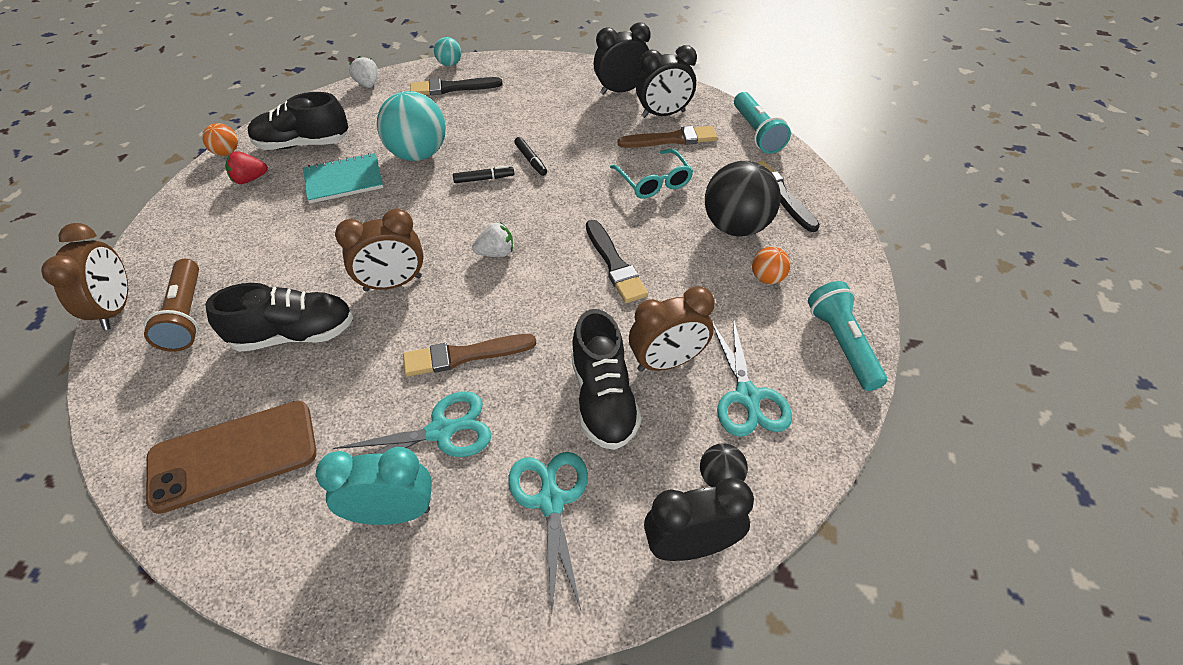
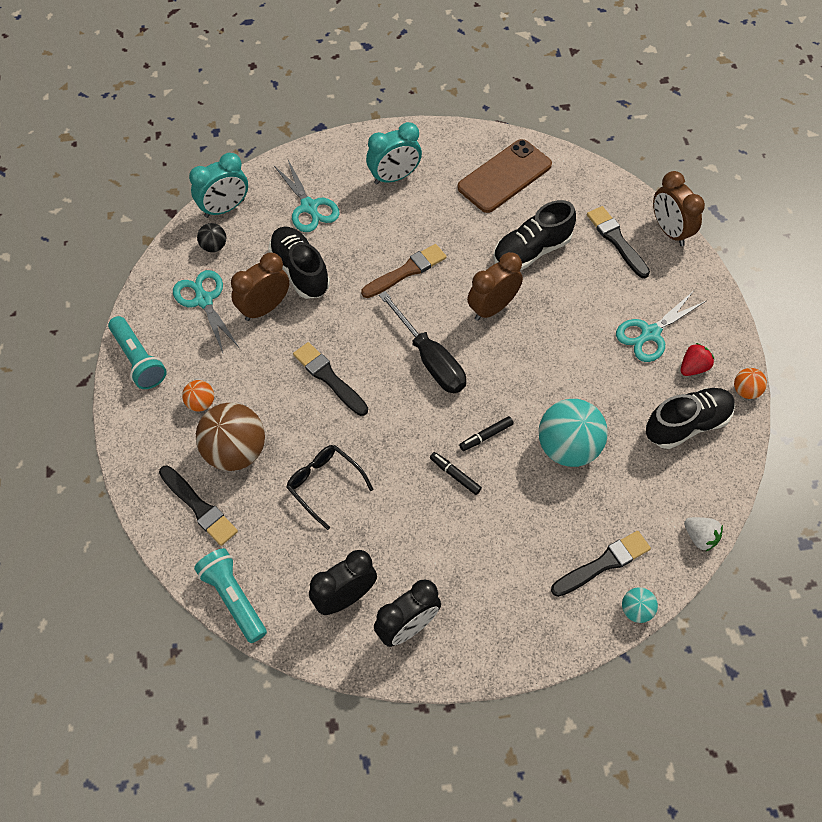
camera: 160 degrees right, 10 degrees up
brown flashlight [144,259,199,352] -> black brush [587,206,650,278]
turquoise notebook [303,153,383,204] -> none
turquoise scissors [333,391,491,457] -> turquoise scissors moved to [616,292,706,362]
white strawberry [472,222,513,257] -> black screwdriver [379,291,466,393]
turquoise glasses [610,149,693,199] -> black glasses [286,445,374,530]
brown brush [618,126,717,148] -> none
black clock [644,478,754,561] -> turquoise clock [189,153,248,218]
black ball [705,161,781,237] -> brown ball [196,403,265,471]

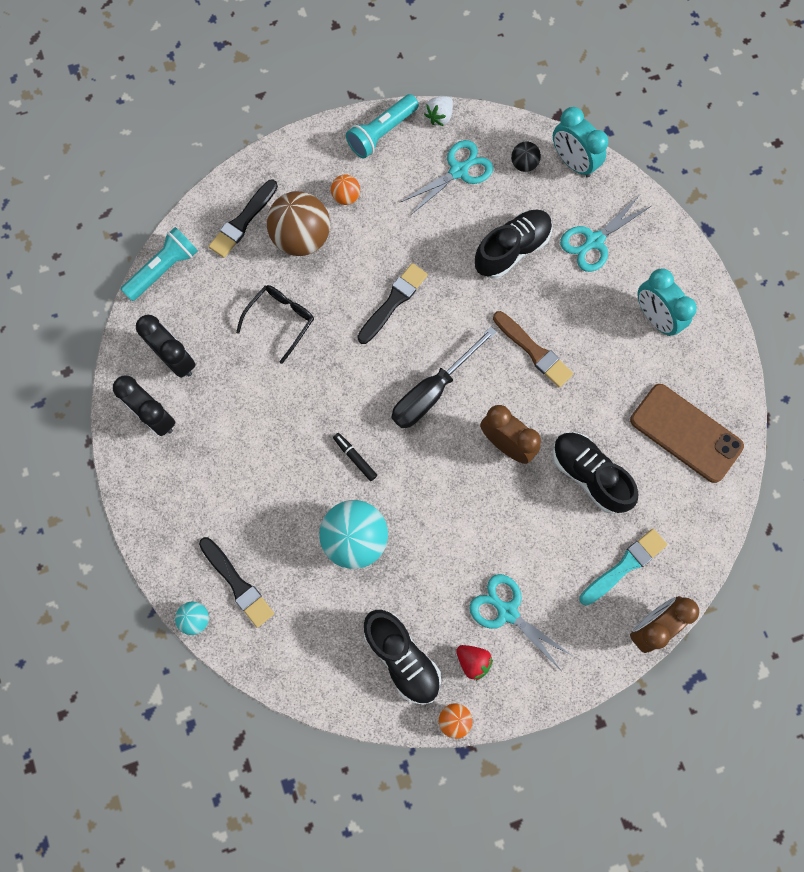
camera: 80 degrees right, 15 degrees up
brown clock [231,253,289,321] -> none
black marker [430,452,482,495] -> none
black brush [587,206,650,278] -> turquoise brush [579,529,667,606]
white strawberry [684,517,723,551] -> white strawberry moved to [424,96,453,126]

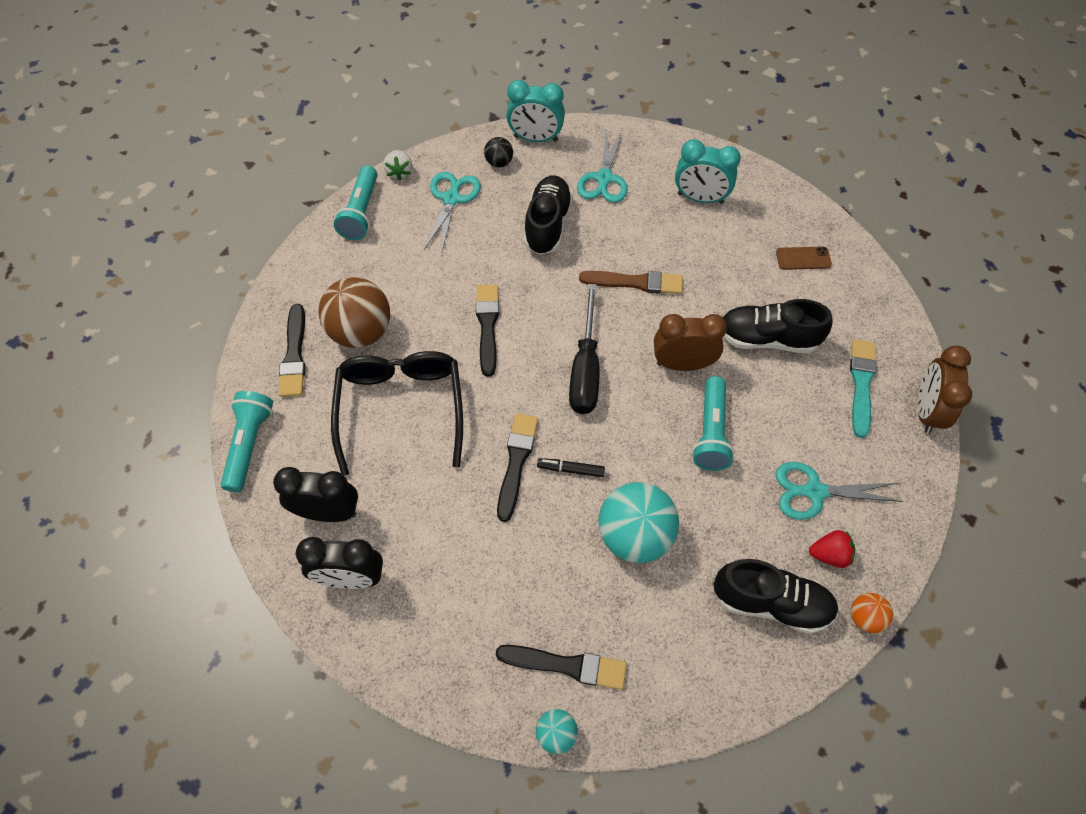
camera: 40 degrees left, 15 degrees down
black glasses [236,285,314,364] -> black glasses [331,351,463,476], size x1.73
orange ball [331,174,360,205] -> none
brown phone [630,384,744,483] -> brown phone [776,247,832,270], size x0.49
none -> black brush [497,413,538,522]
none -> turquoise flashlight [692,376,734,471]

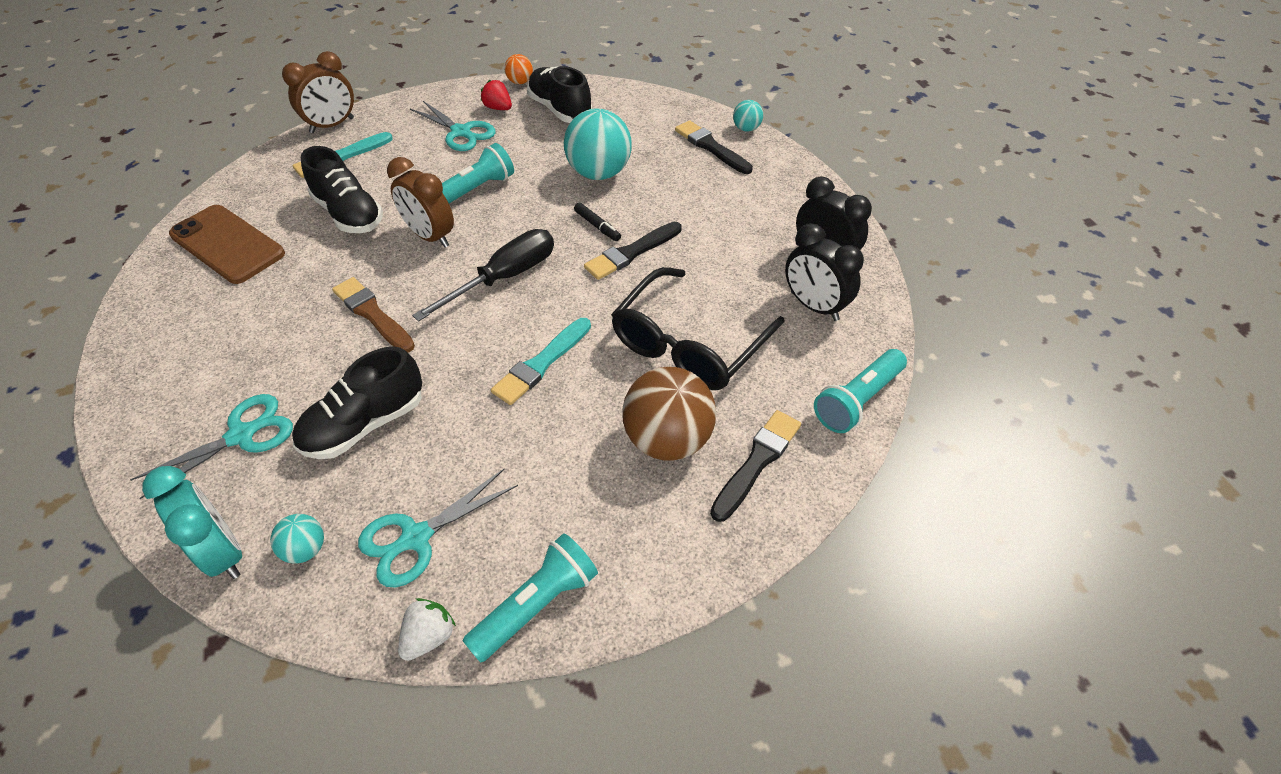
camera: 140 degrees left, 10 degrees down
black brush [476,285,499,377] -> turquoise brush [491,318,591,405]
black ball [484,137,513,167] -> turquoise ball [270,514,324,564]
turquoise clock [675,139,741,204] -> none
brown phone [776,247,832,270] -> brown phone [169,205,285,284], size x2.05

